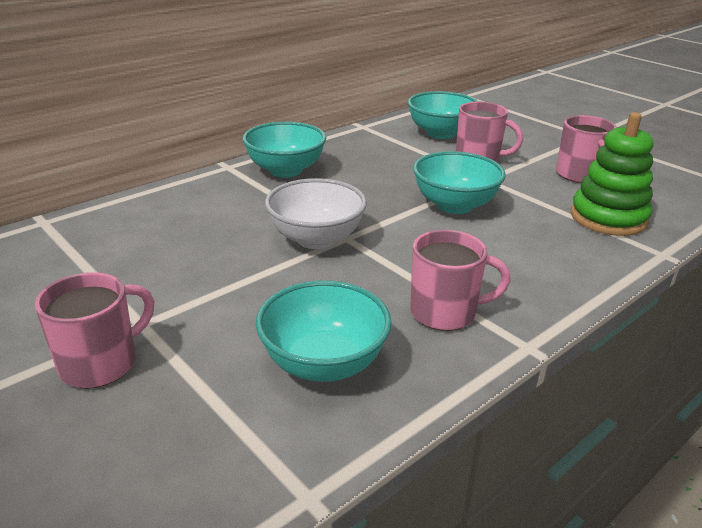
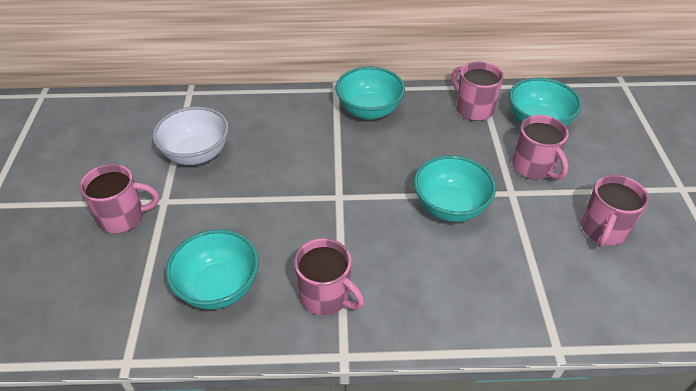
camera: 40 degrees right, 15 degrees up
white bowl [265,178,367,249] -> white bowl moved to [153,106,229,165]
green stacking toy [571,112,653,236] -> none
none -> pink mug [451,61,504,121]

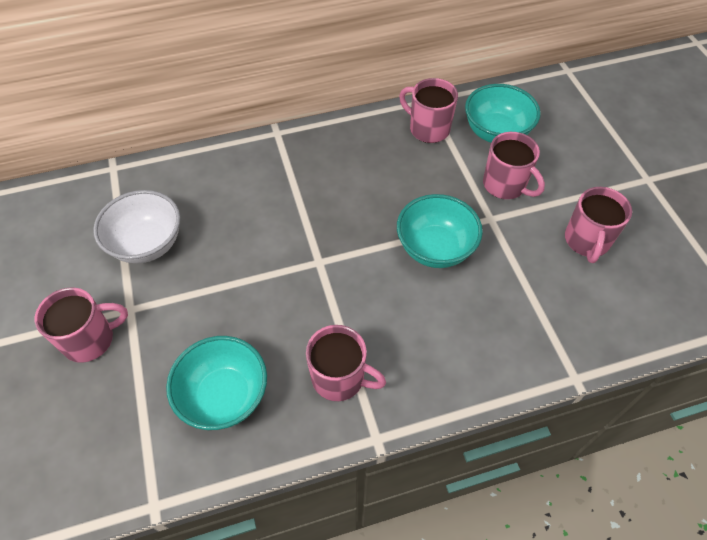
camera: 15 degrees left, 10 degrees up
turquoise bowl [336,67,405,120] -> none

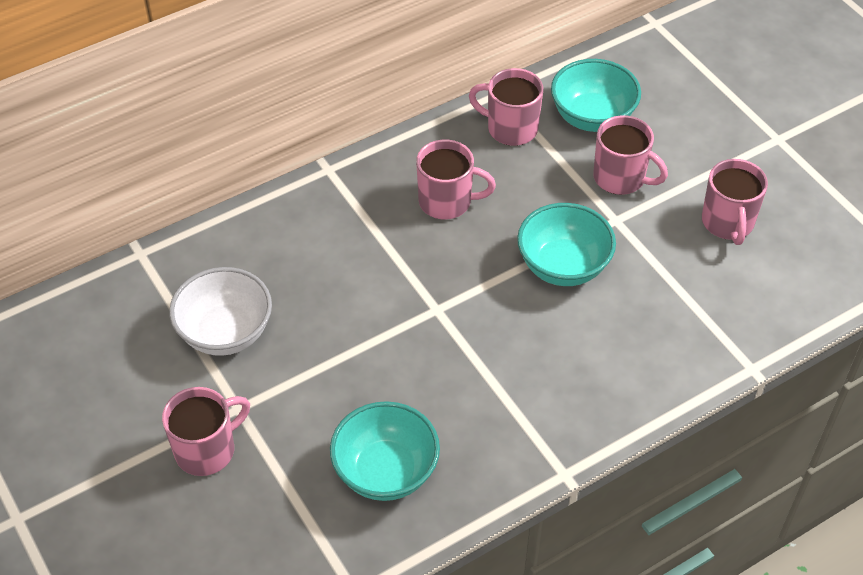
camera: 15 degrees left, 5 degrees down
pink mug [306,325,386,401] -> pink mug moved to [416,139,496,220]

